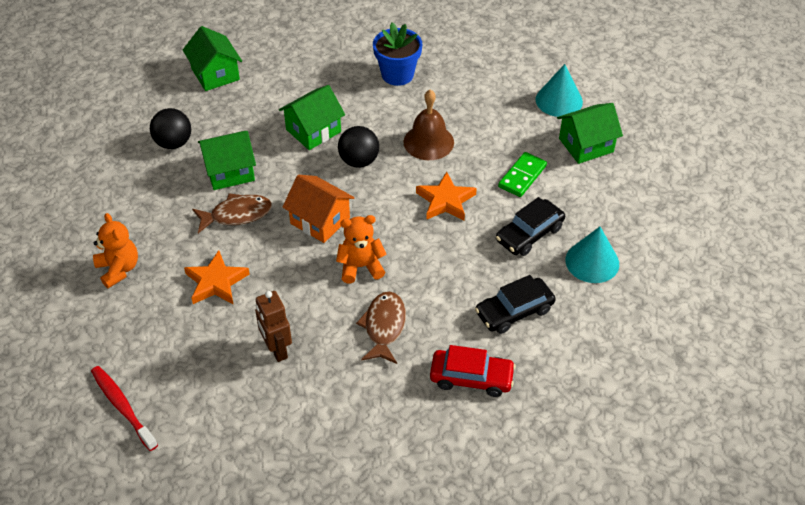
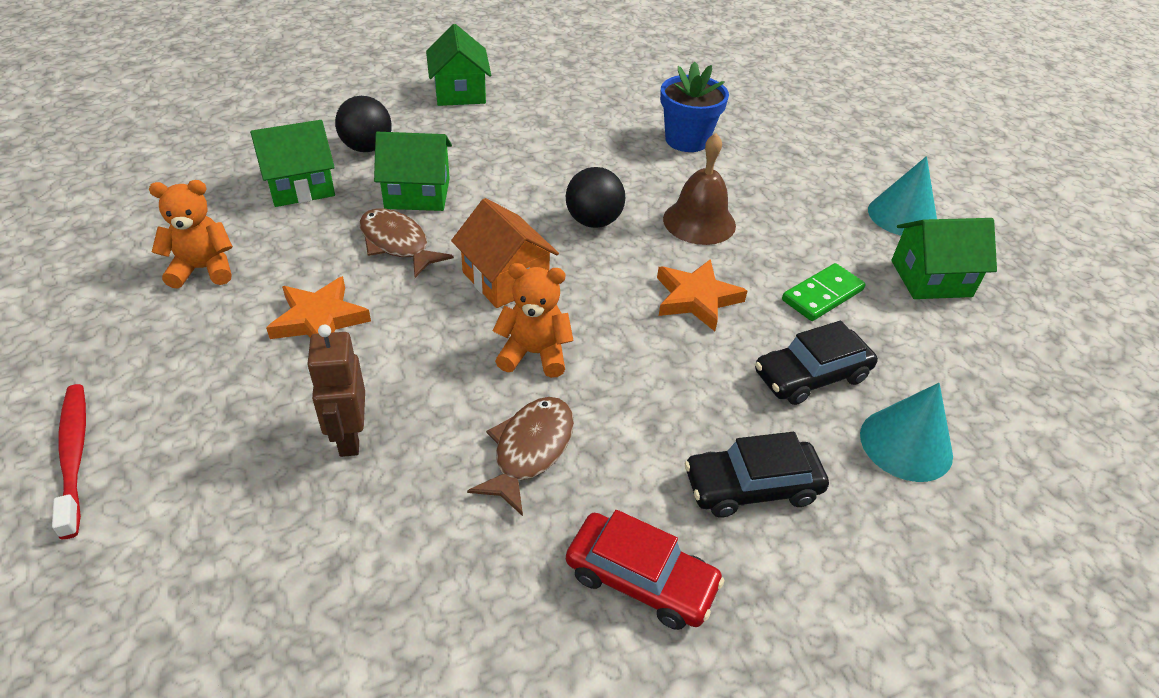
camera: 15 degrees right, 5 degrees down
orange teddy bear [93,213,138,289] -> orange teddy bear turned 90 degrees counterclockwise [149,180,233,288]
brown fish [192,193,272,233] -> brown fish turned 135 degrees counterclockwise [359,208,454,278]
green house [279,85,345,150] -> green house moved to [250,120,335,207]

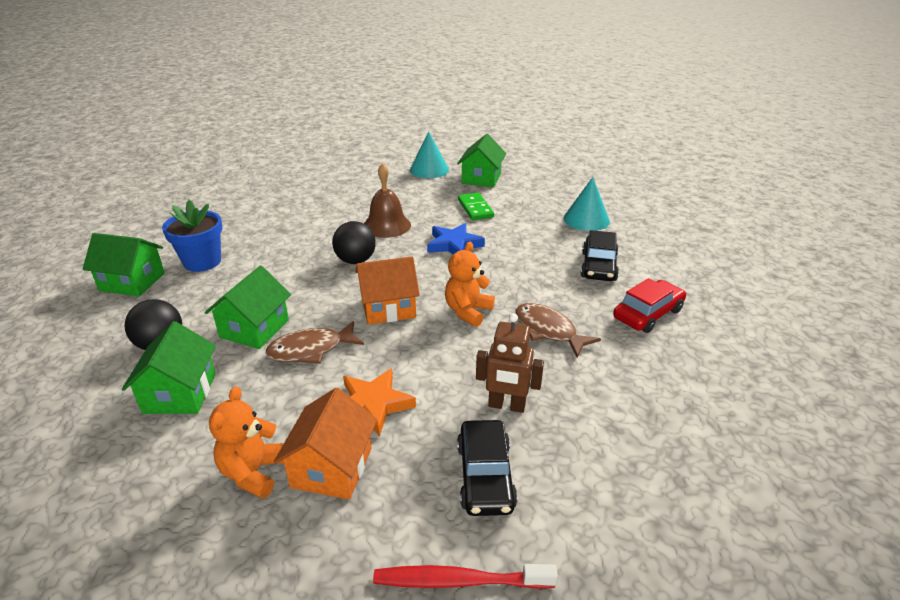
camera: 65 degrees left, 10 degrees down
orange star [657,259,747,331] -> blue star [427,223,485,254]
blue flower pot [660,61,729,152] -> blue flower pot moved to [162,200,222,272]
black car [755,321,878,405] -> black car moved to [457,420,518,516]
none -> orange house [274,388,377,499]

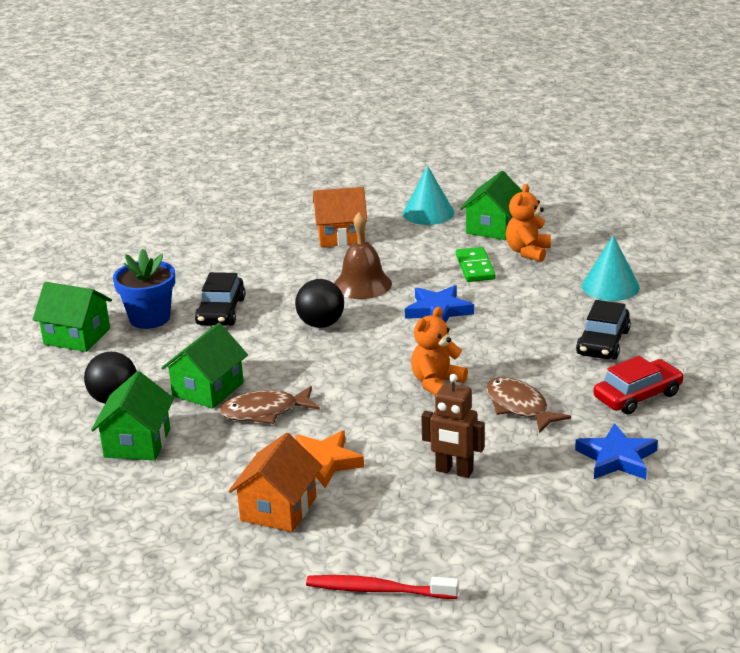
camera: 10 degrees right, 5 degrees down
orange teddy bear [209,386,284,499] -> orange teddy bear moved to [506,184,551,262]
orange house [356,256,420,325] -> orange house moved to [313,187,367,247]
black car [457,420,518,516] -> black car moved to [195,272,245,326]
none -> blue star [575,423,658,479]

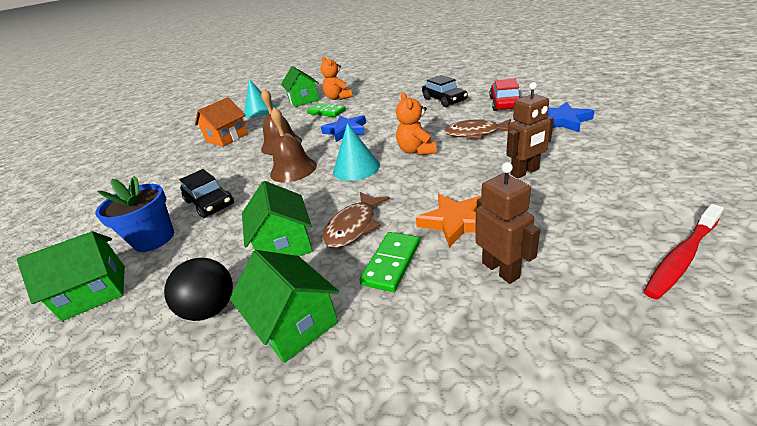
camera: 45 degrees left, 5 degrees up
orange house [229,433,322,532] -> brown robot [475,162,540,284]
black ball [295,279,344,328] -> brown bell [270,107,317,182]
turquoise cone [582,235,640,301] -> turquoise cone moved to [333,123,380,181]
none -> green domino [359,232,420,292]

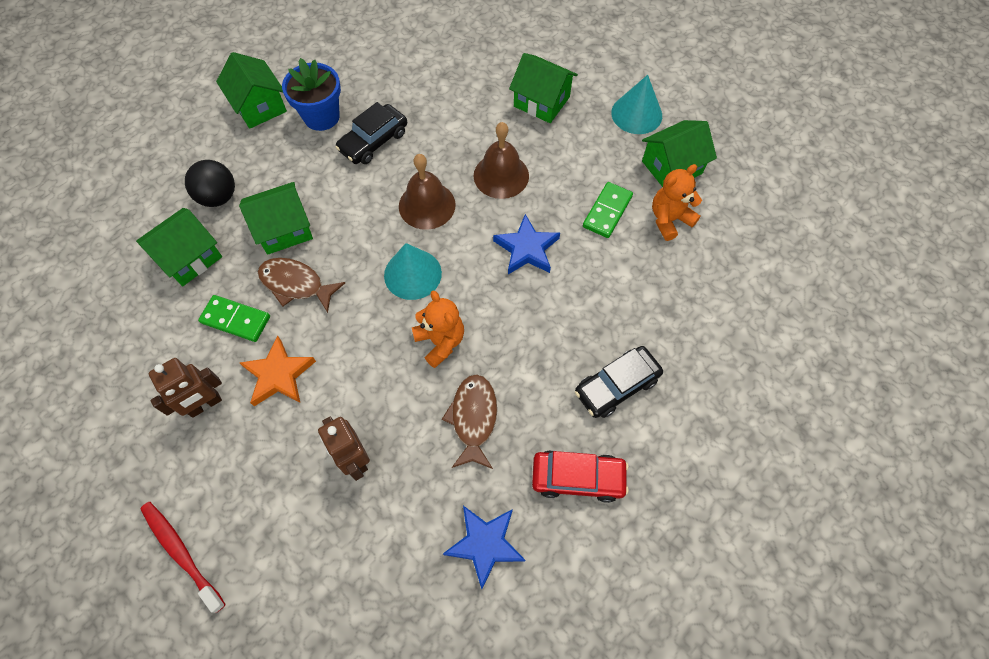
camera: 80 degrees right, 30 degrees up
orange house [195,97,248,147] -> green house [509,53,578,123]
orange teddy bear [396,92,437,155] -> orange teddy bear turned 75 degrees clockwise [412,291,464,368]

